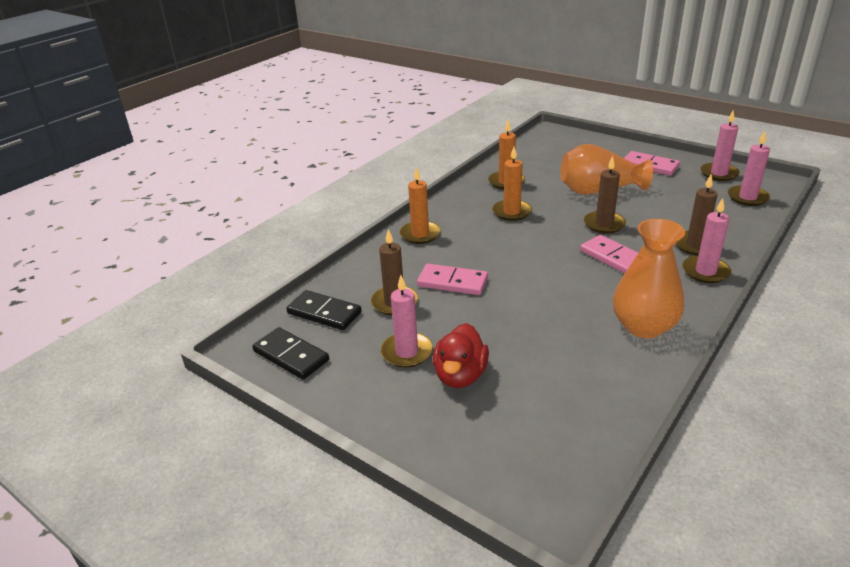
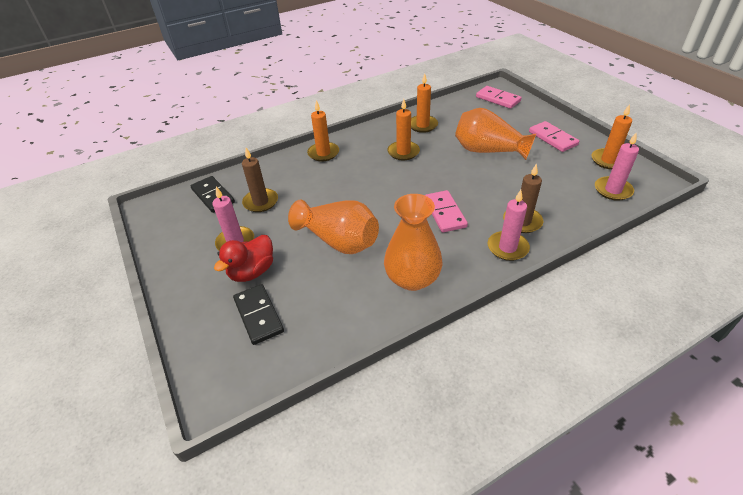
camera: 25 degrees right, 10 degrees up
black domino [252,327,329,380] -> black domino moved to [233,284,284,345]
pink domino [417,264,488,295] -> pink domino moved to [476,86,522,109]
brown candle [584,156,626,234] -> none
pink candle [700,110,740,181] -> orange candle [591,104,632,169]
none -> orange vase [288,200,379,254]

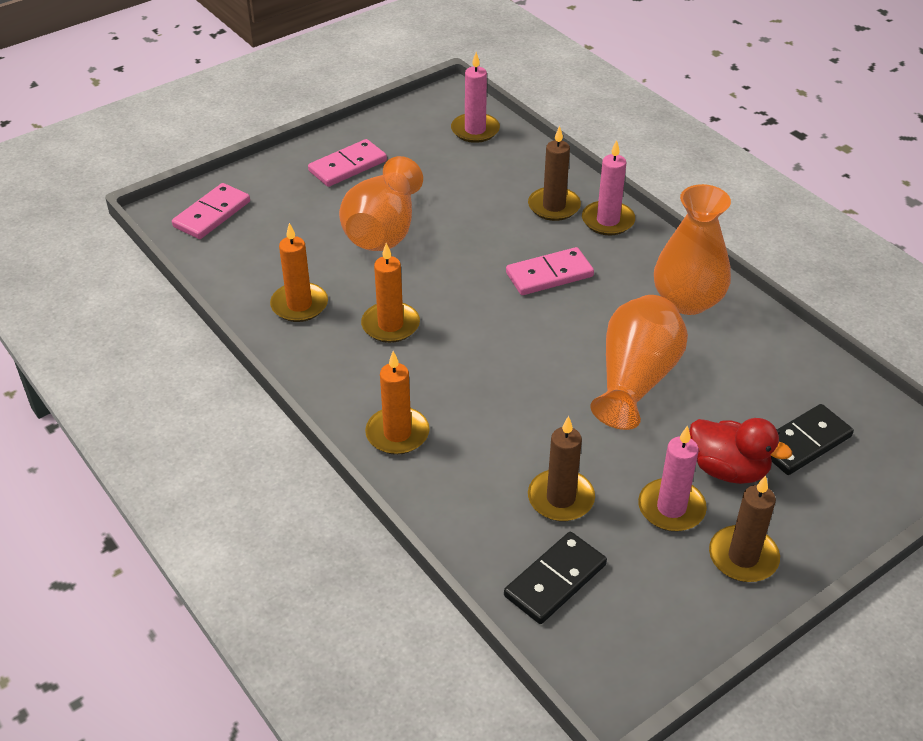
camera: 100 degrees left, 0 degrees up
orange candle [591,104,632,169] -> none
none -> brown candle [709,475,780,582]

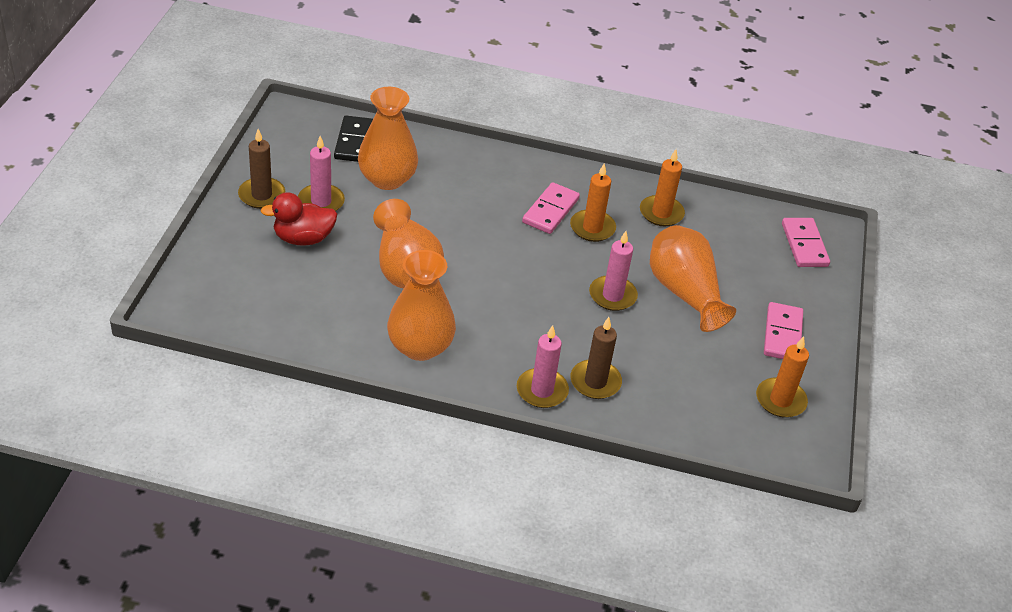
camera: 135 degrees right, 0 degrees up
orange candle [365,351,430,455] -> orange candle moved to [756,336,809,418]
pink candle [451,52,500,143] -> pink candle moved to [589,231,638,311]
pink domino [506,247,594,295] -> pink domino moved to [522,182,580,234]
brown candle [528,416,595,521] -> orange vase [358,87,418,190]
black domino [771,404,854,475] -> none

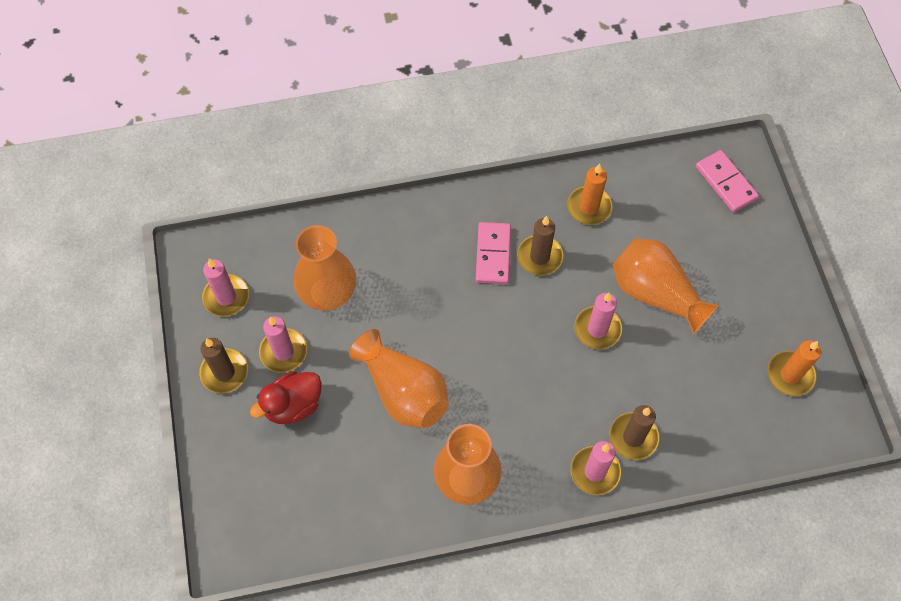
camera: 20 degrees left, 20 degrees up
black domino [334,116,373,162] -> none
orange candle [570,163,616,242] -> brown candle [517,216,563,275]
pink domino [764,302,803,359] -> none
none -> pink candle [202,259,249,317]

